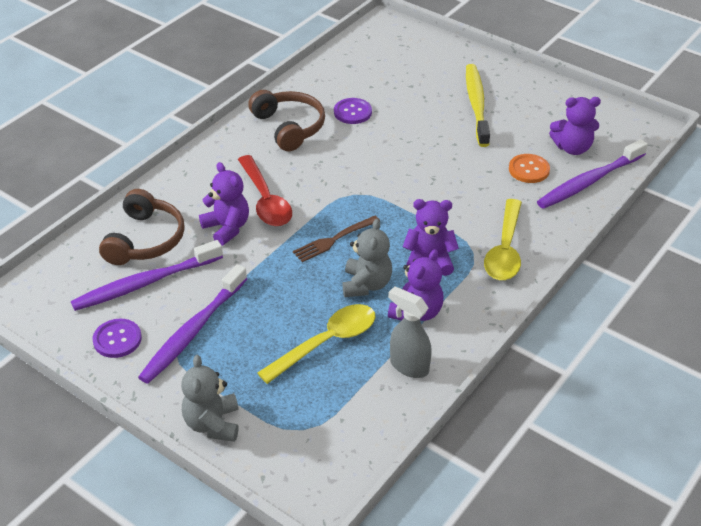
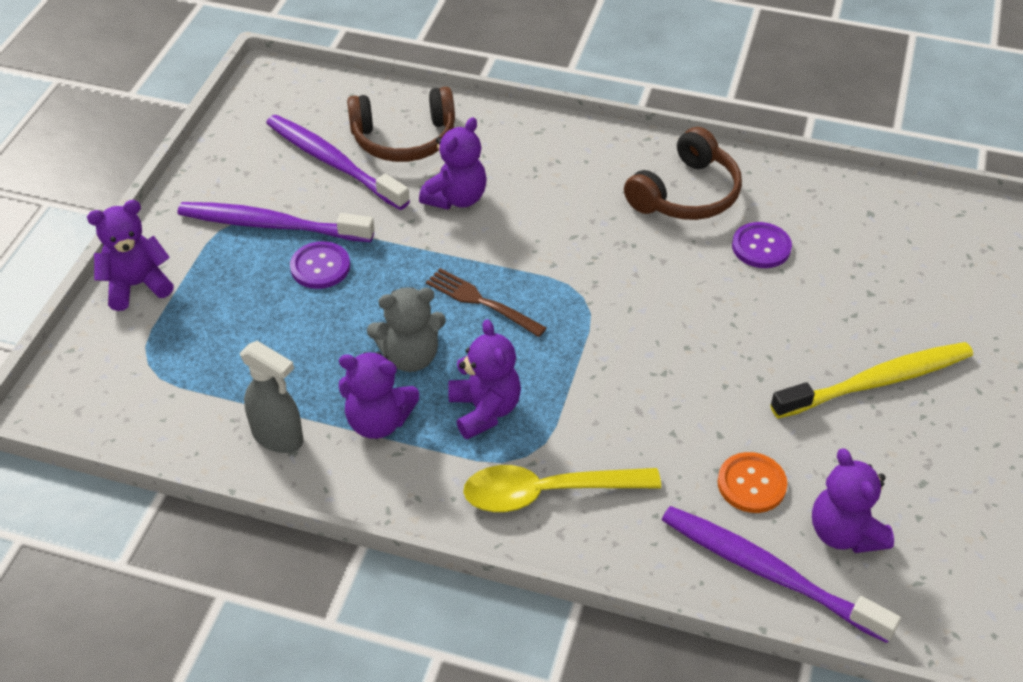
camera: 70 degrees right, 5 degrees up
purple button [93,319,142,358] -> purple button moved to [290,241,350,289]
grey teddy bear [181,355,239,442] -> purple teddy bear [87,200,174,311]
red spoon [238,155,292,226] -> none
yellow spoon [257,304,376,384] -> none
grey spray bottle [388,286,432,378] -> grey spray bottle turned 105 degrees clockwise [240,341,304,453]

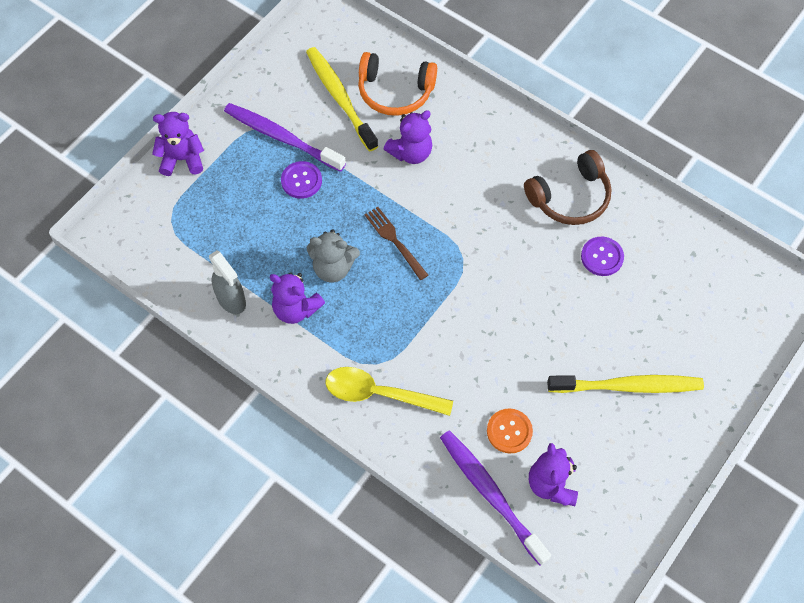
camera: 20 degrees right, 15 degrees up
purple toothbrush [266,115,410,210] -> yellow toothbrush [306,47,378,152]
brown headphones [347,87,455,162] -> orange headphones [358,52,437,116]
purple teddy bear [448,319,521,439] -> none

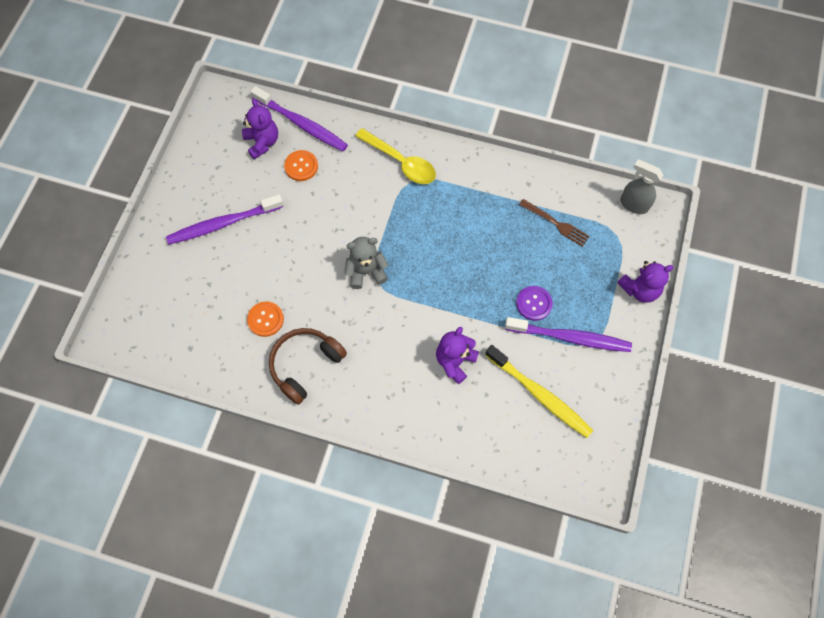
camera: 160 degrees right, 5 degrees up
grey spray bottle [209,250,246,314] -> grey spray bottle moved to [620,159,663,214]
purple teddy bear [270,272,325,324] -> none
grey teddy bear [307,229,360,282] -> grey teddy bear moved to [345,237,389,289]
yellow spoon [326,367,453,416] -> yellow spoon turned 45 degrees clockwise [355,128,436,184]
orange headphones [358,52,437,116] -> none
brown fork [364,207,428,280] -> brown fork moved to [519,199,590,247]
yellow toothbrush [547,375,704,393] -> purple toothbrush [166,194,283,244]
purple button [581,237,624,276] -> orange button [247,302,284,337]

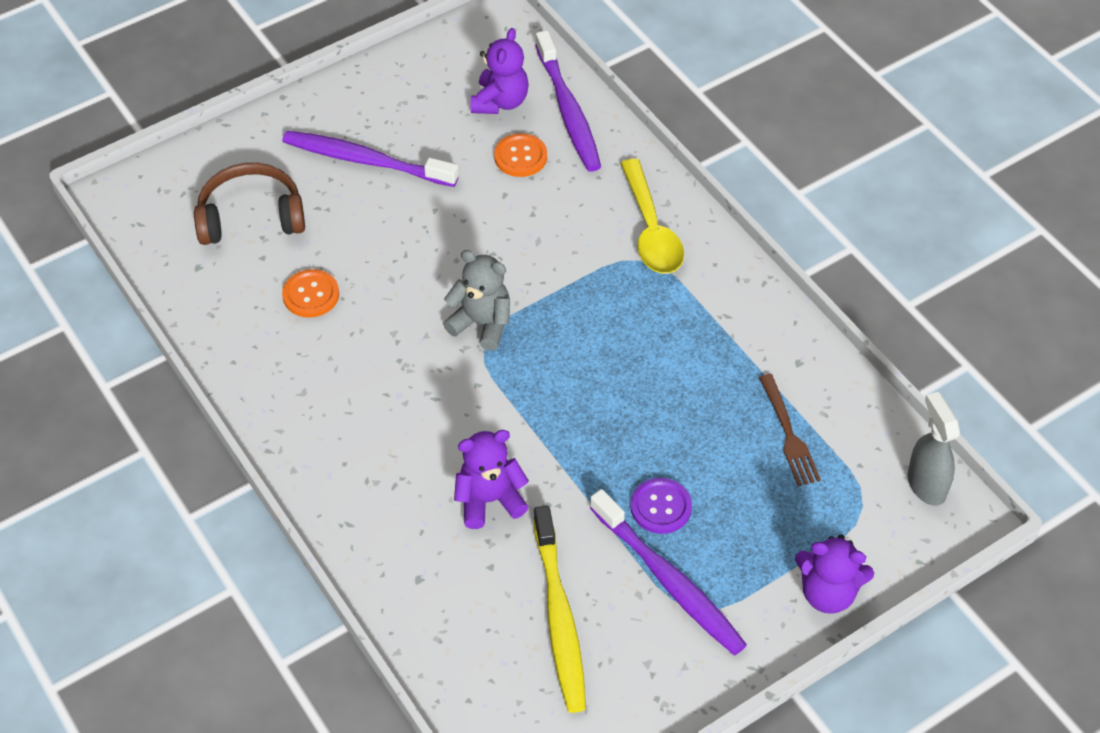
camera: 40 degrees right, 15 degrees down
brown headphones [269,328,347,405] -> brown headphones moved to [194,163,305,245]

